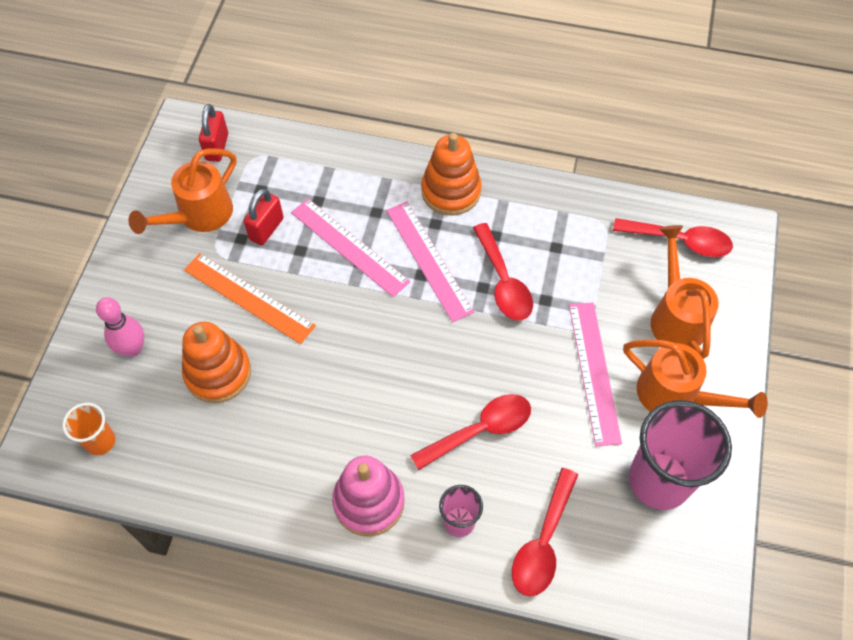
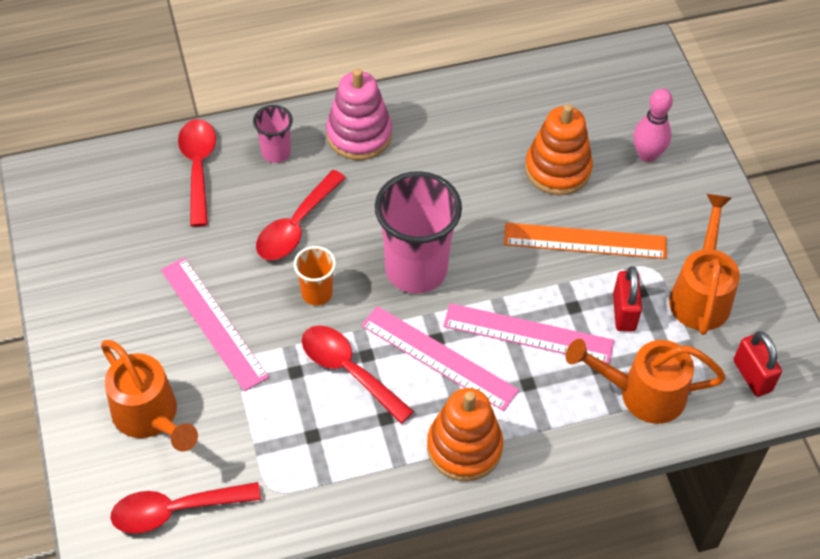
camera: 150 degrees right, 5 degrees down
orange cup [62,403,115,455] -> orange cup moved to [294,246,336,306]
orange watering can [623,340,768,418] -> orange watering can moved to [566,339,726,424]
pink cup [629,400,732,510] -> pink cup moved to [375,171,462,294]

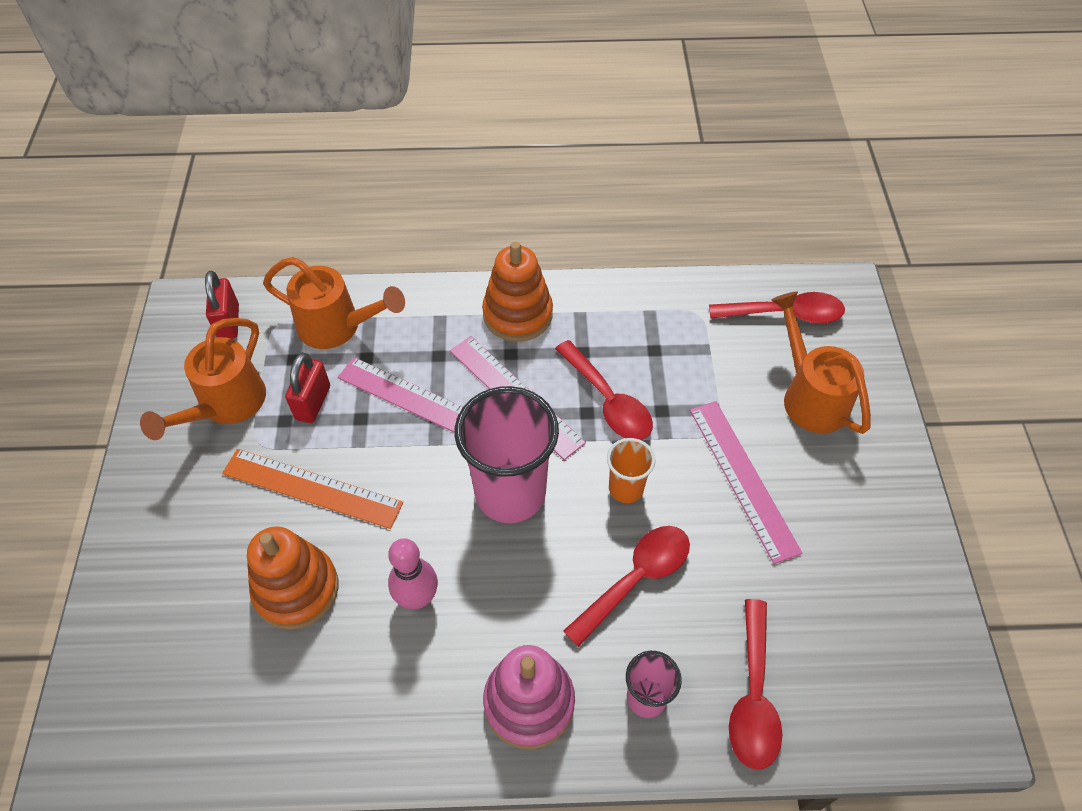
camera: 165 degrees left, 0 degrees up
pink bowling pin [633,88,673,162] -> pink bowling pin moved to [388,538,438,609]

